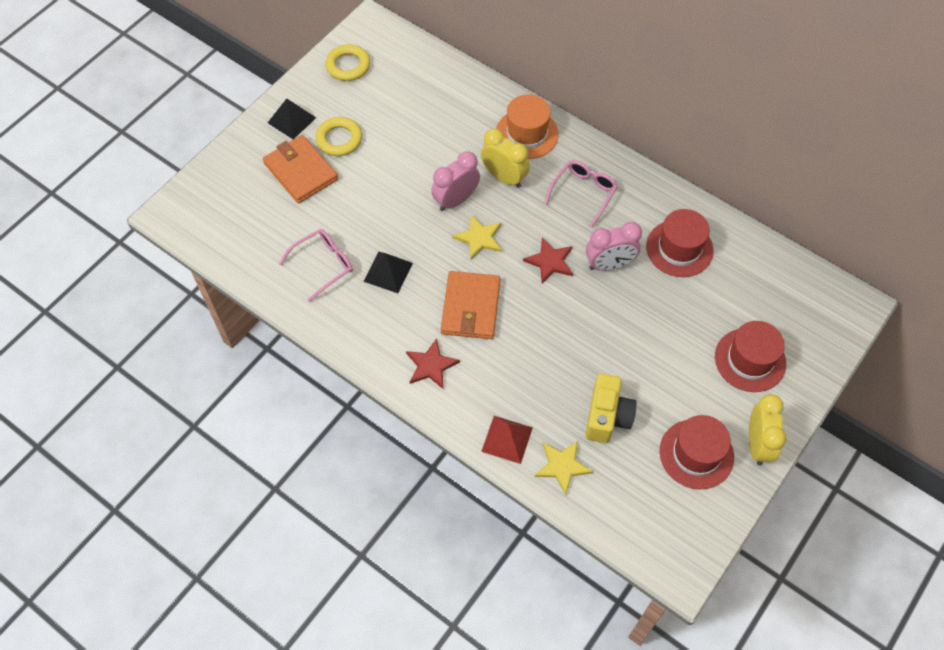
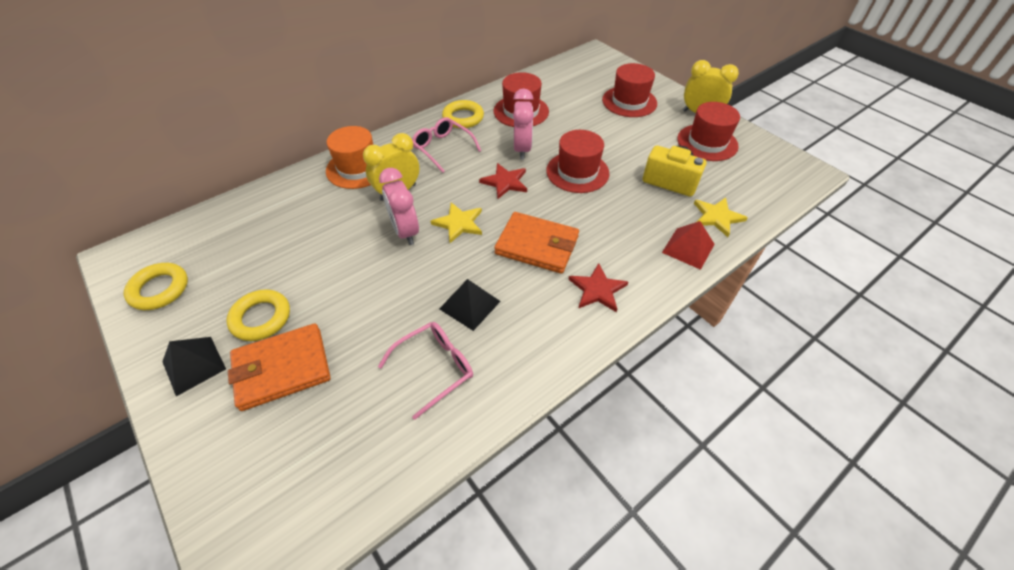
camera: 75 degrees left, 10 degrees down
pink glasses [279,229,353,302] -> pink glasses turned 75 degrees clockwise [378,322,473,420]
none -> yellow ring [442,100,484,128]
none -> red hat [546,130,609,193]

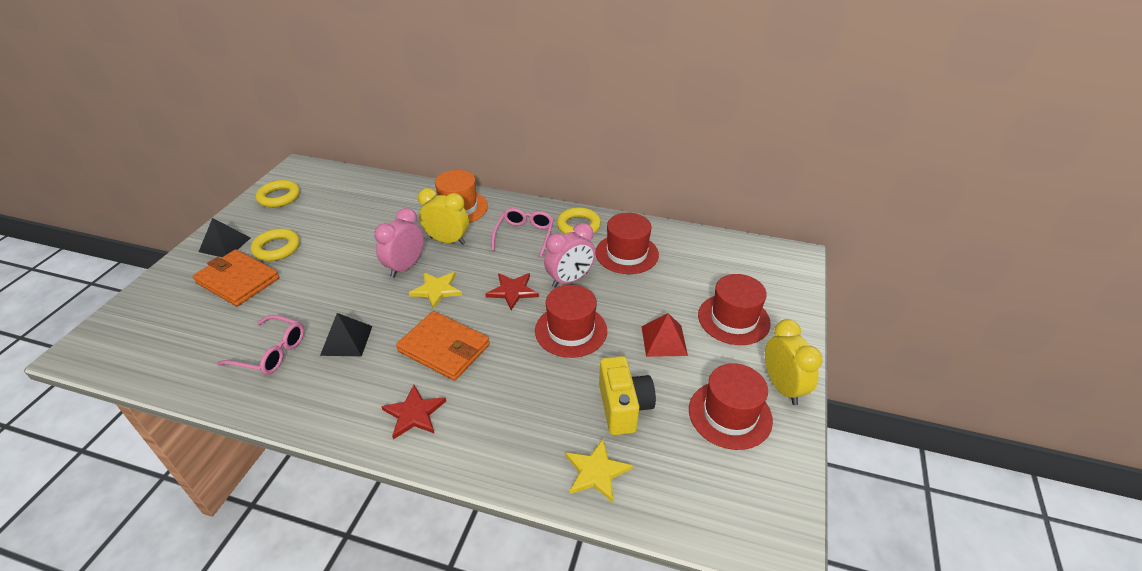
camera: 55 degrees right, 10 degrees down
orange wallet [494,212,579,274] -> orange wallet turned 45 degrees counterclockwise [396,311,490,381]
red pyramid [662,221,715,270] -> red pyramid moved to [641,313,688,357]

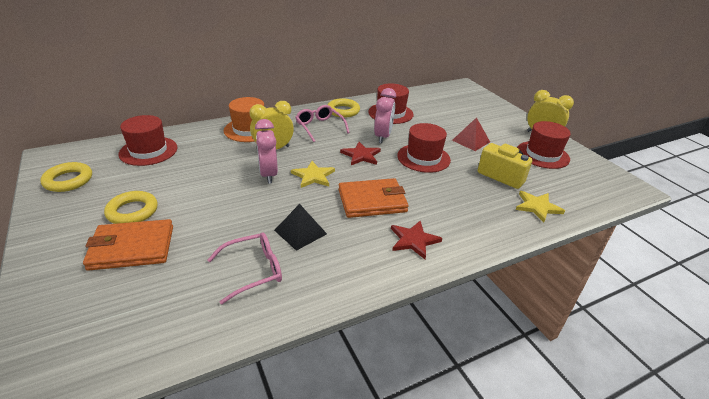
camera: 45 degrees left, 5 degrees down
black pyramid [199,218,250,257] -> none
red hat [698,274,771,345] -> red hat moved to [118,115,177,166]

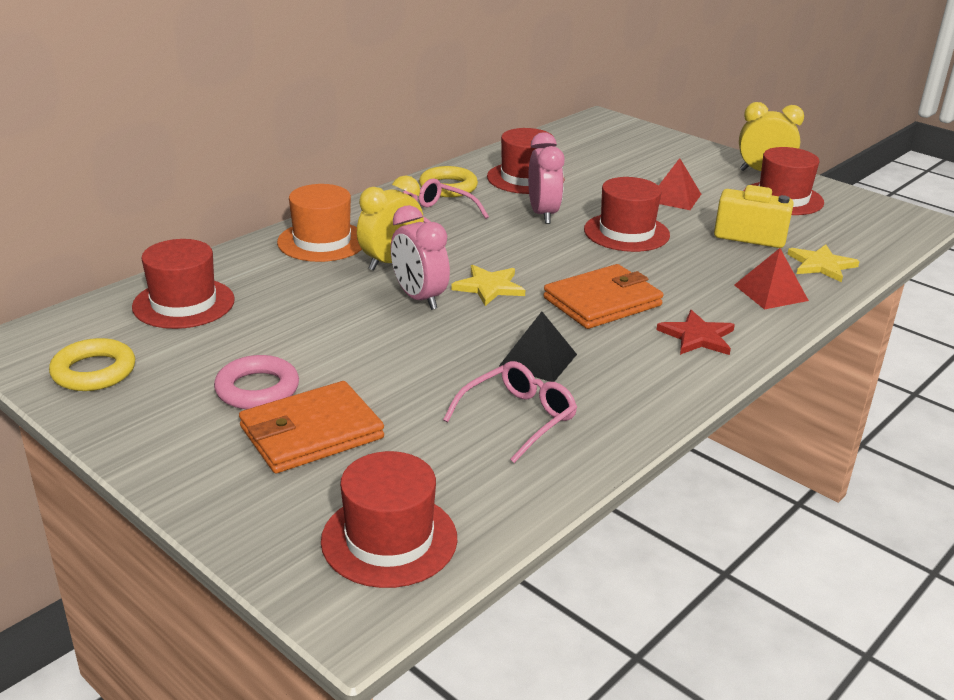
camera: 20 degrees left, 5 degrees down
yellow ring [104,191,158,224] -> pink ring [214,355,299,409]
red star [340,142,381,165] -> none
none -> red hat [321,451,457,588]
none -> red pyramid [734,248,809,310]

